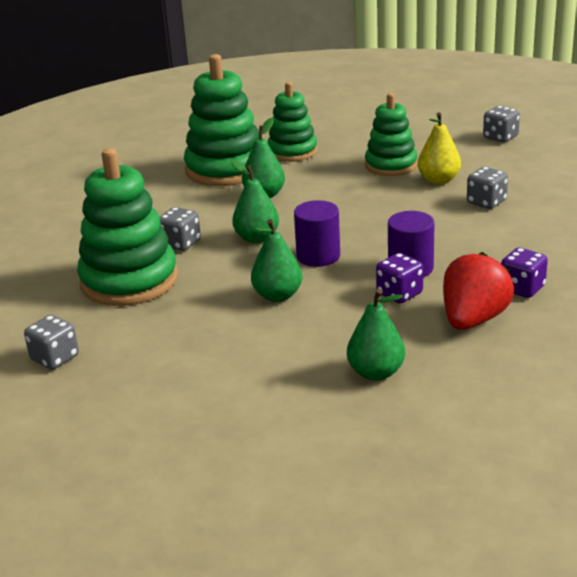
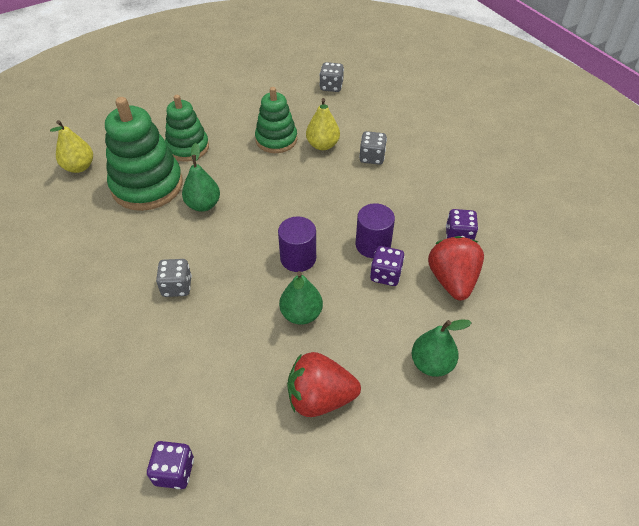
camera: 35 degrees left, 20 degrees up
grey dice [24,315,79,370] -> purple dice [147,441,194,489]
green stacking toy [77,148,178,306] -> none
green pear [231,160,279,243] -> none
none -> yellow pear [50,120,93,173]
none -> red strawberry [287,352,361,417]

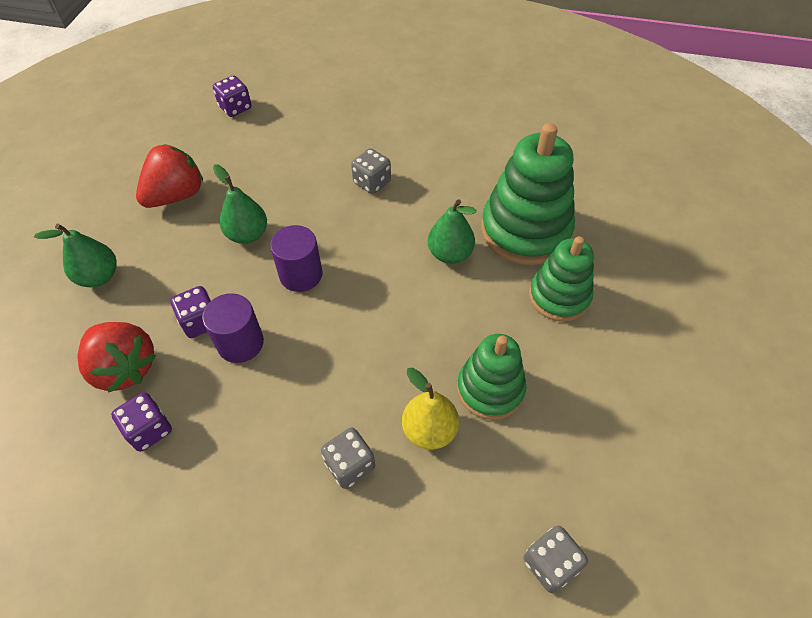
camera: 135 degrees right, 5 degrees up
yellow pear [50,120,93,173] -> none

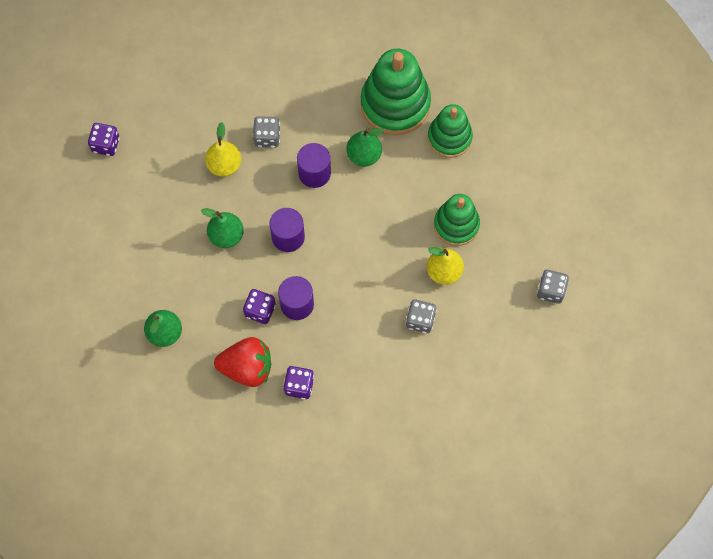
camera: 40 degrees left, 15 degrees up
red strawberry [136,144,203,208] -> none
none -> yellow pear [205,122,241,177]
none -> purple cylinder [297,143,331,188]

